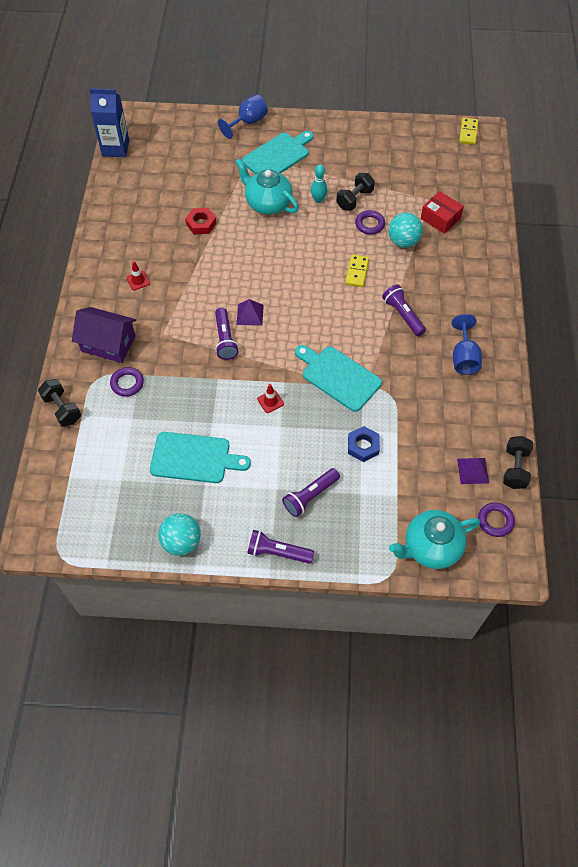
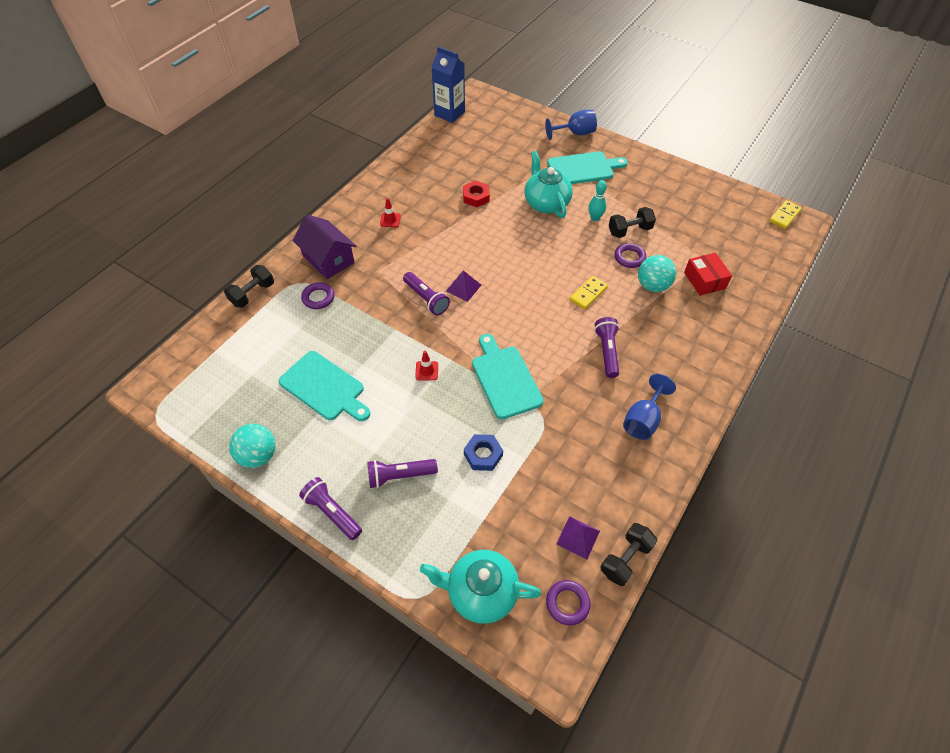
camera: 30 degrees right, 5 degrees down
black dumbbell [38,379,81,427] -> black dumbbell turned 45 degrees clockwise [224,265,274,308]
purple flashlight [215,307,239,360] -> purple flashlight turned 60 degrees counterclockwise [403,272,450,315]

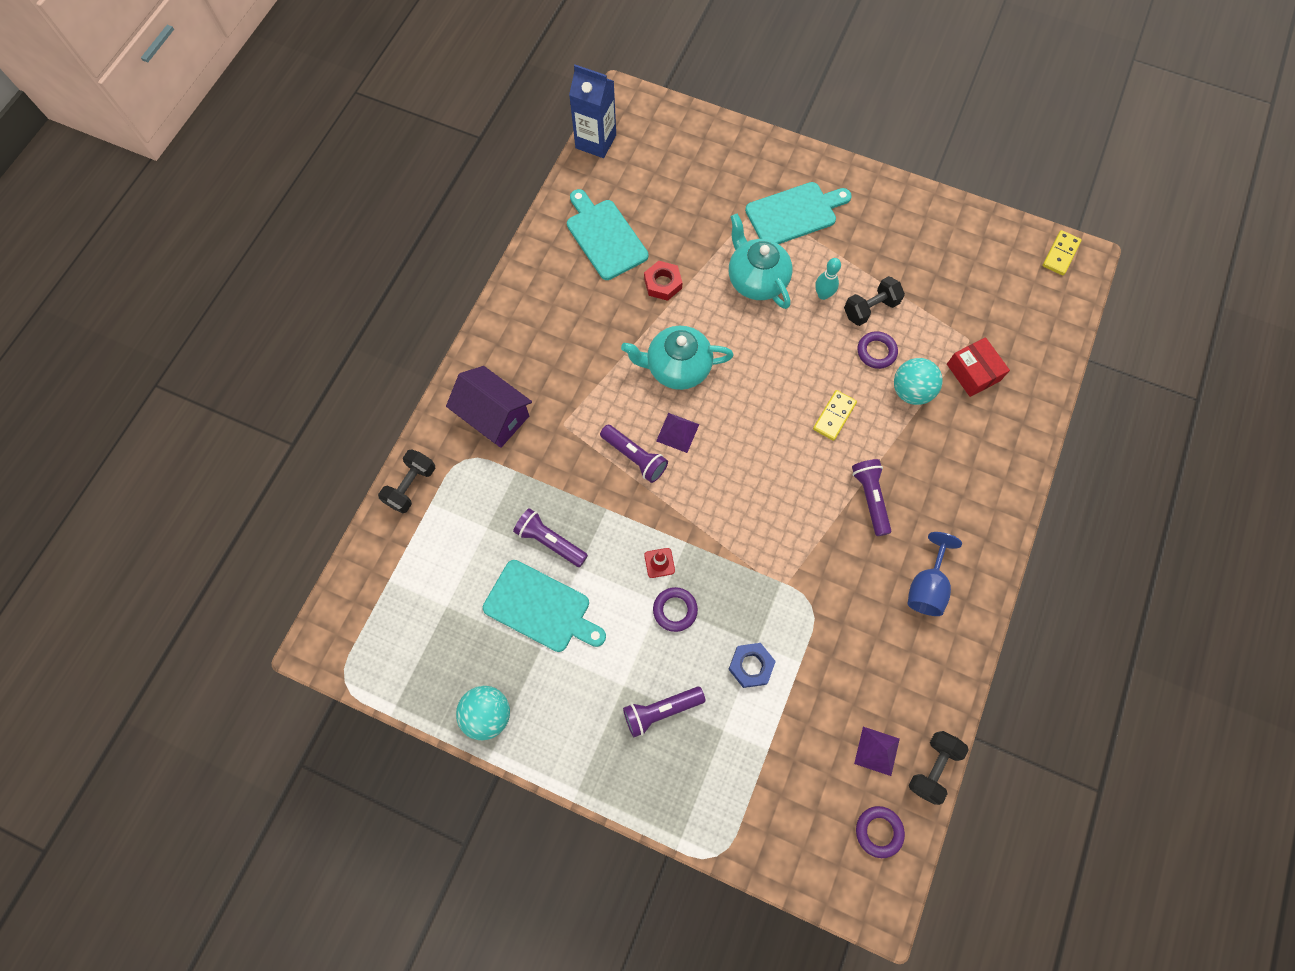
camera: 10 degrees left, 15 degrees up
purple flashlight [299,477,362,540] -> purple flashlight moved to [513,508,588,567]
purple ring [301,282,335,309] -> purple ring moved to [653,587,698,632]
red traffic cone [380,198,401,227] -> none
turquoise teapot [420,550,541,624] -> turquoise teapot moved to [621,326,734,390]
turquoise cutting board [472,334,544,419] -> turquoise cutting board moved to [567,189,648,280]
blue goblet [545,110,597,140] -> none

